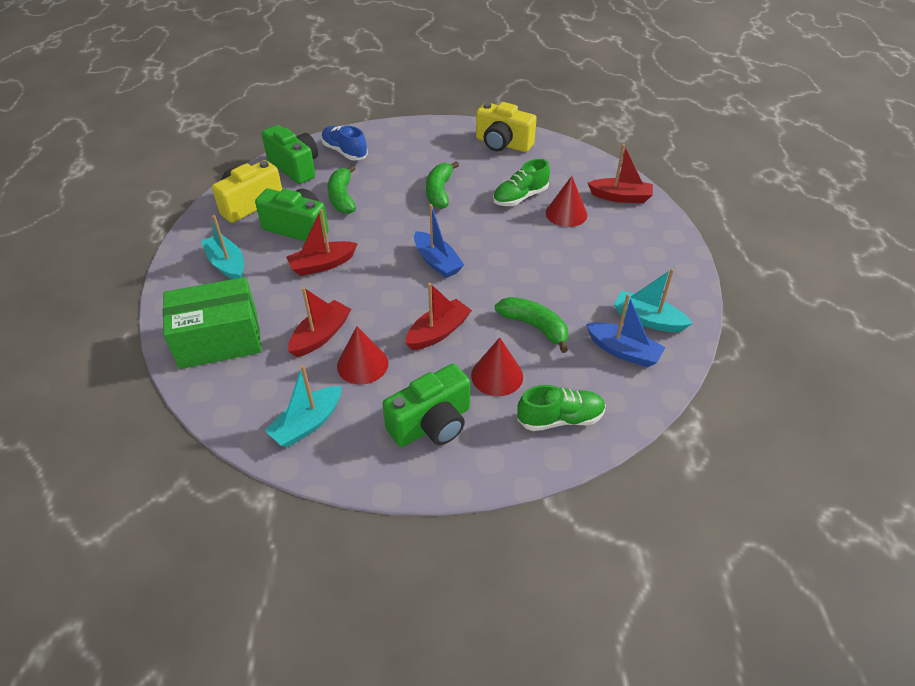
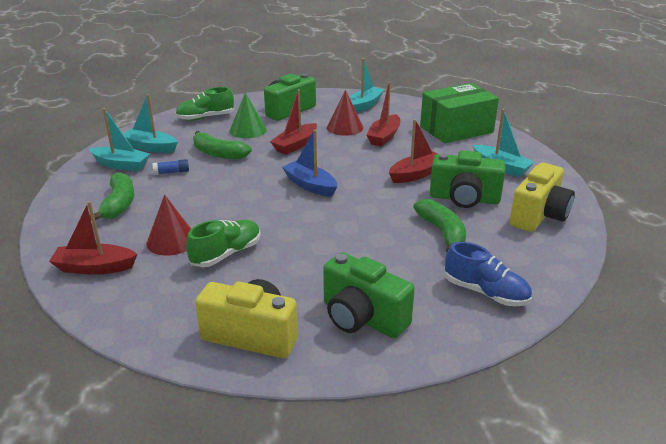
camera: 170 degrees right, 15 degrees down
green camera [261,125,318,184] -> green camera moved to [323,252,415,338]
green banana [426,161,459,209] -> green banana moved to [90,172,134,220]
red cone [471,337,523,396] -> green cone [229,92,267,138]
blue boat [586,294,666,367] -> turquoise boat [123,94,178,153]
none -> blue glue stick [153,159,189,175]

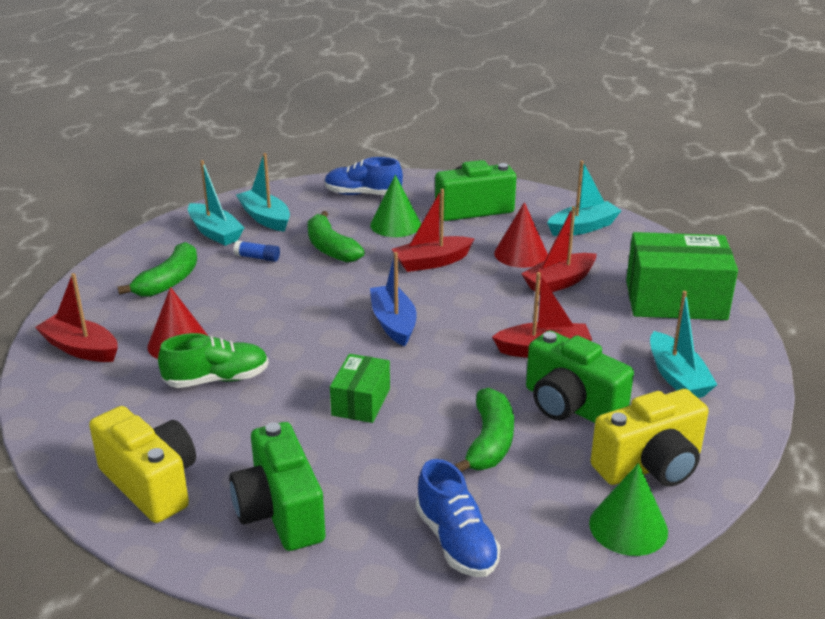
camera: 30 degrees right, 0 degrees up
green shoe [175,87,234,121] -> blue shoe [325,157,403,195]
none -> green box [330,354,390,423]
none -> green cone [589,463,668,556]

